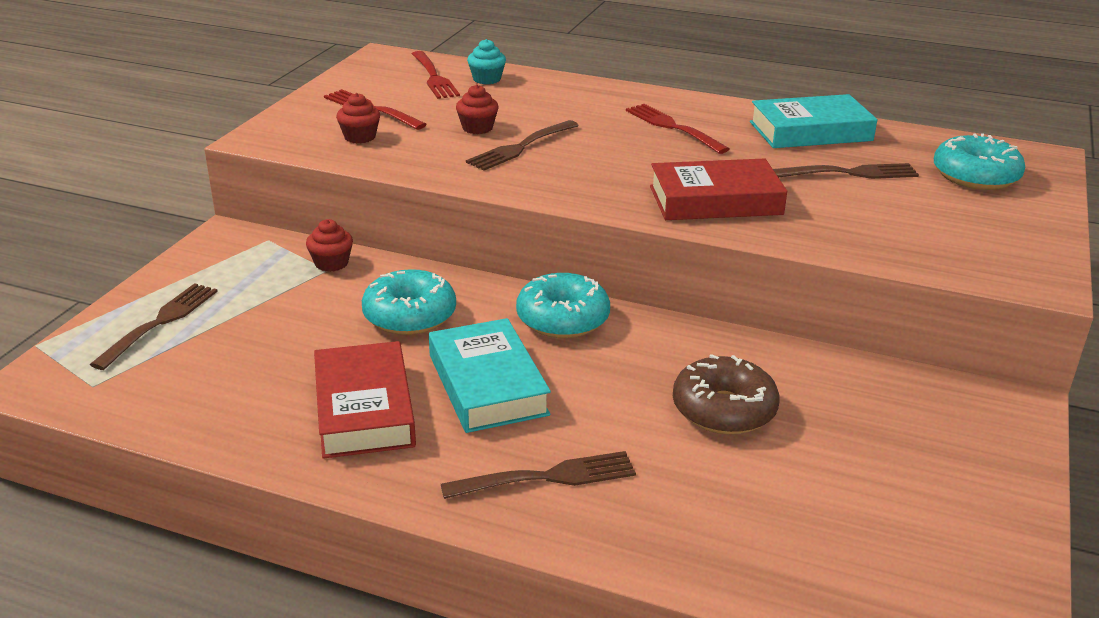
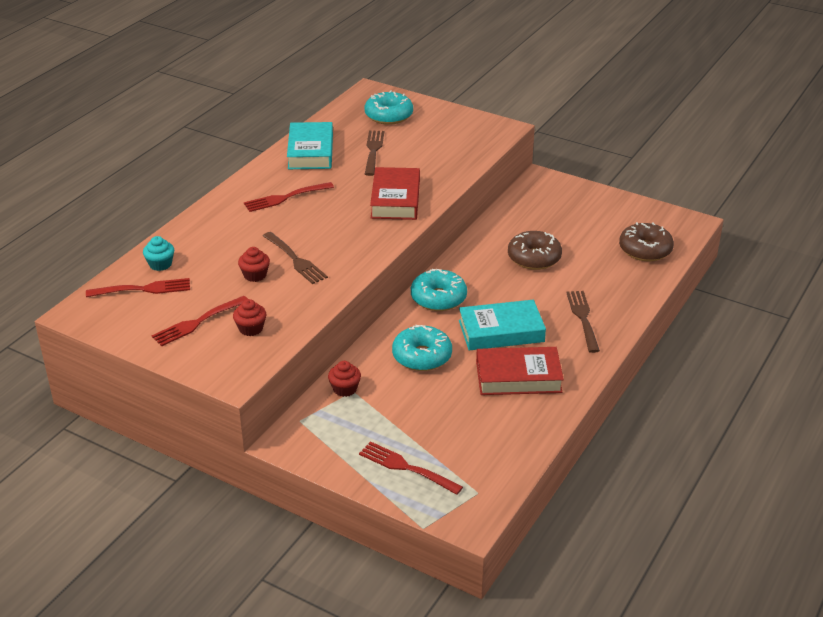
camera: 80 degrees left, 5 degrees up
brown fork [90,283,218,370] -> red fork [359,441,463,495]
none -> brown donut [619,222,674,261]

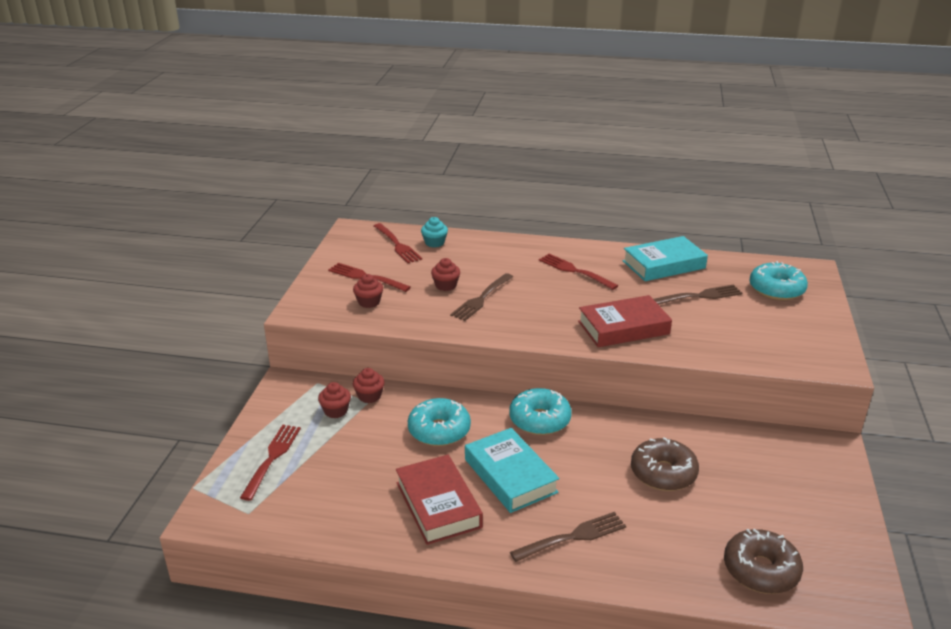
camera: 70 degrees right, 5 degrees down
none -> red cupcake [318,382,351,418]

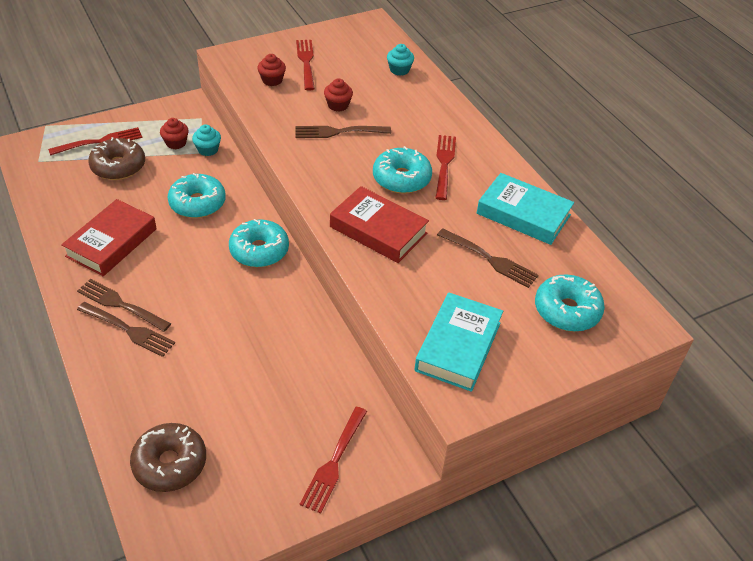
camera: 50 degrees right, 15 degrees up
red cupcake [353,368,385,403] -> turquoise cupcake [192,124,221,156]
red fork [374,223,422,263] -> red fork moved to [300,407,367,514]
turquoise book [465,428,559,513] -> turquoise book moved to [414,293,503,392]
brown donut [631,437,699,491] -> brown donut moved to [88,137,145,180]
none -> brown fork [77,279,171,332]
none -> turquoise donut [373,146,432,194]

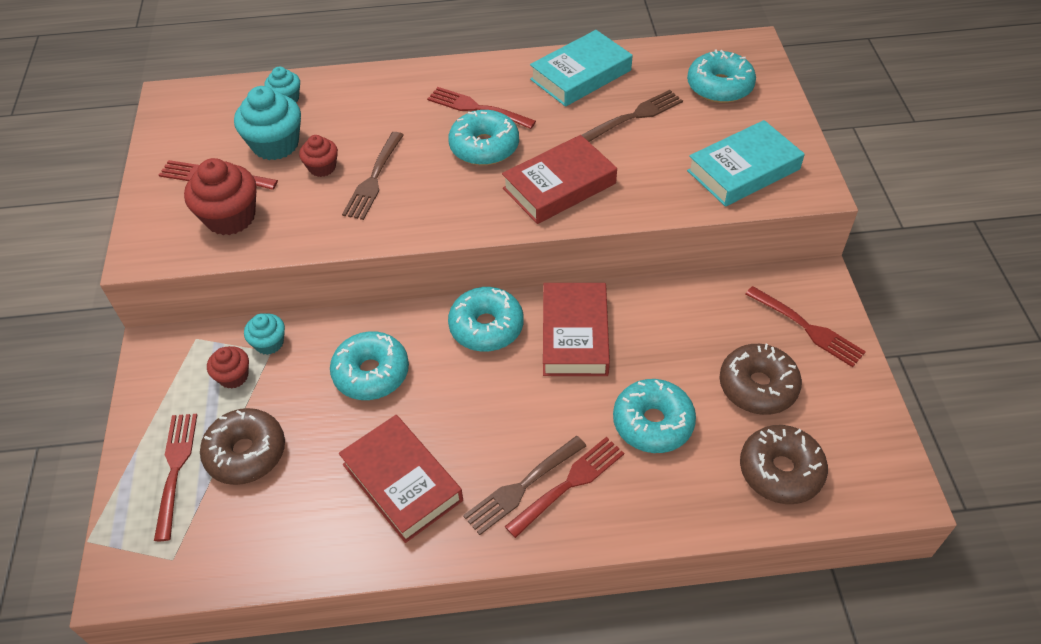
camera: 65 degrees left, 5 degrees up
brown fork [77,302,175,357] -> red fork [504,437,624,538]
red cupcake [257,54,286,86] -> red cupcake [184,158,257,235], size x1.76
turquoise book [414,293,503,392] -> turquoise book turned 75 degrees counterclockwise [687,120,804,207]
none -> turquoise cupcake [234,86,301,160]
none -> red book [543,283,610,376]
none -> turquoise donut [613,379,696,453]
none -> brown donut [720,344,802,415]

